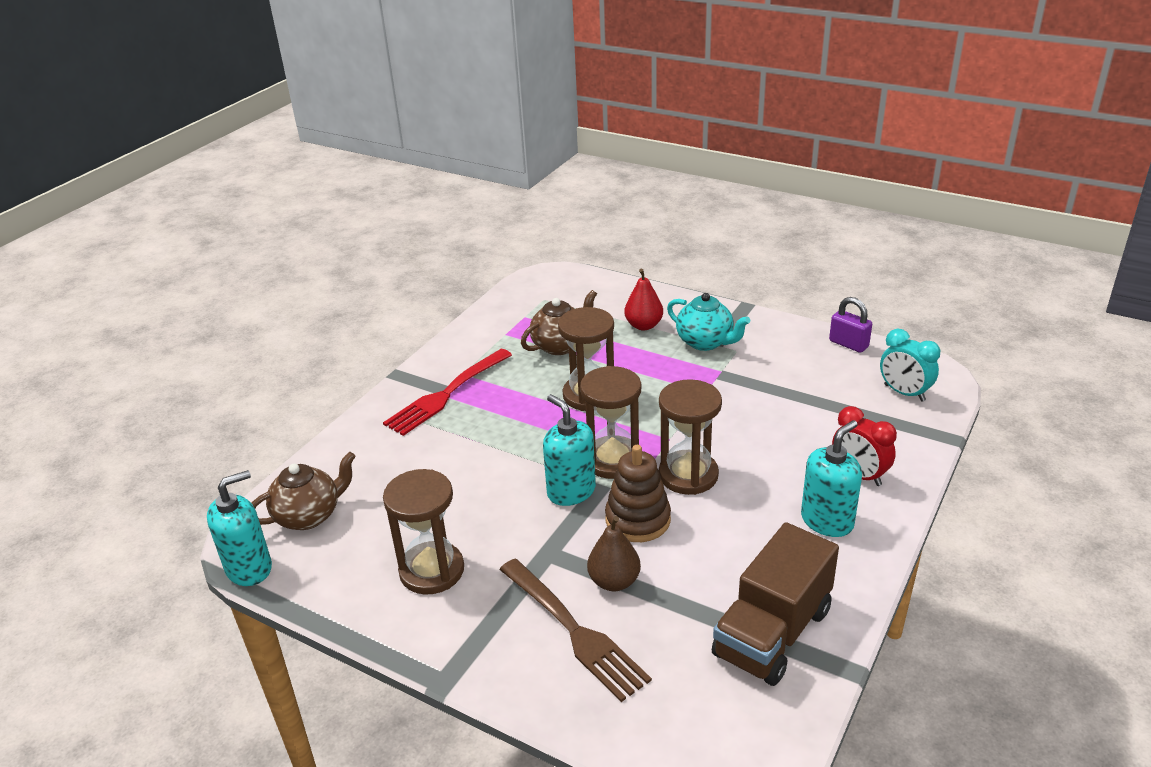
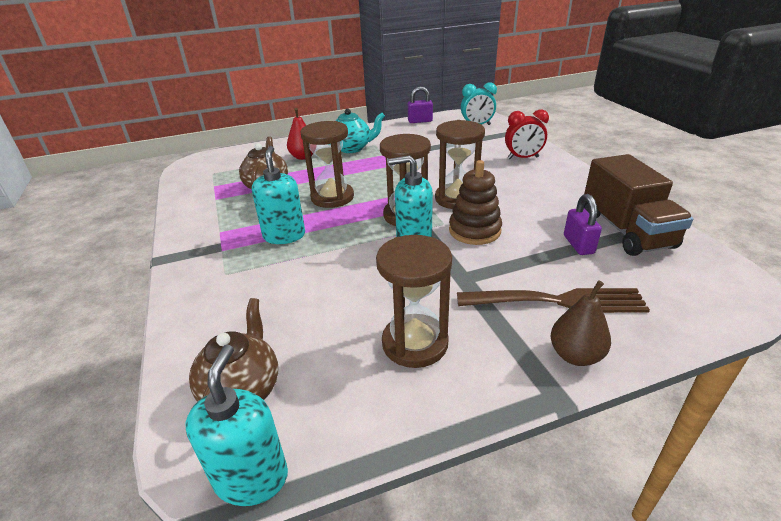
camera: 50 degrees left, 0 degrees up
red fork [383,349,512,436] -> none
brown pear [587,516,641,591] -> brown pear moved to [551,280,611,366]
turquoise soap dispenser [801,420,862,537] -> turquoise soap dispenser moved to [252,146,305,244]
none -> purple padlock [564,194,602,255]

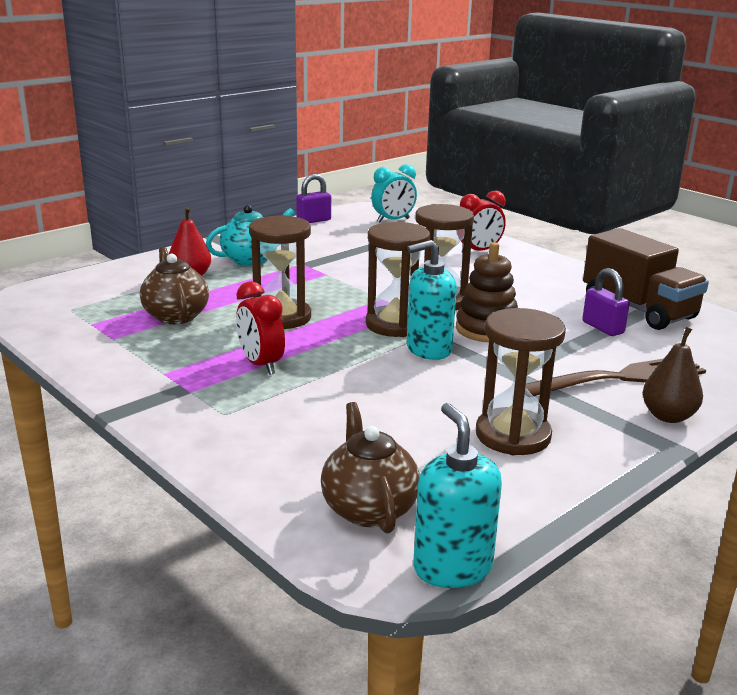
camera: 25 degrees left, 10 degrees down
turquoise soap dispenser [252,146,305,244] -> red clock [236,281,285,375]

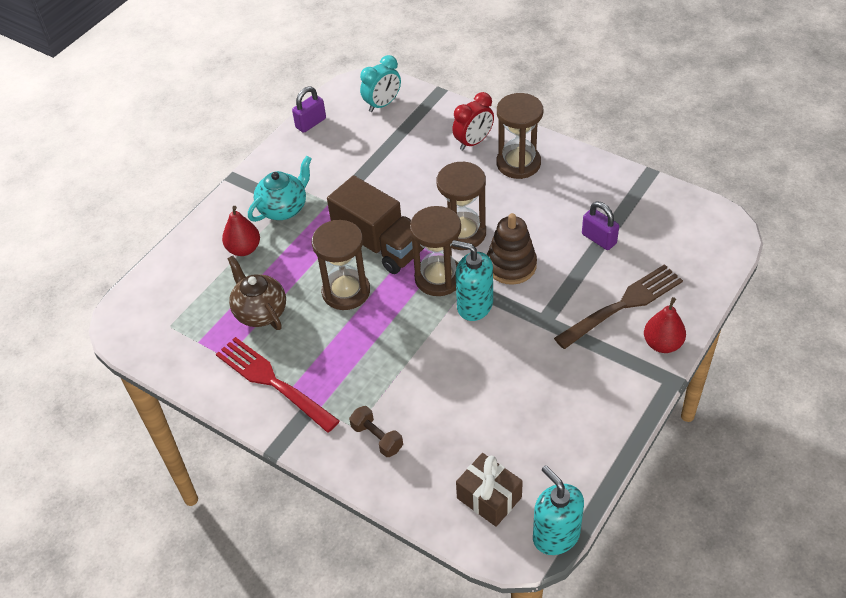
camera: 10 degrees left, 25 degrees up
red clock [236,281,285,375] -> none
brown teapot [321,402,420,533] -> brown gift [456,453,523,527]
turquoise soap dispenser [407,240,457,360] -> turquoise soap dispenser turned 60 degrees clockwise [452,240,493,321]
brown hourglass [476,308,566,455] -> brown hourglass moved to [497,93,543,179]
brown truck [583,228,709,330] -> brown truck moved to [327,176,424,274]
brown pear [643,327,703,423] -> red pear [644,297,686,353]
none -> red fork [216,337,340,433]
none -> brown dumbbell [349,406,403,457]

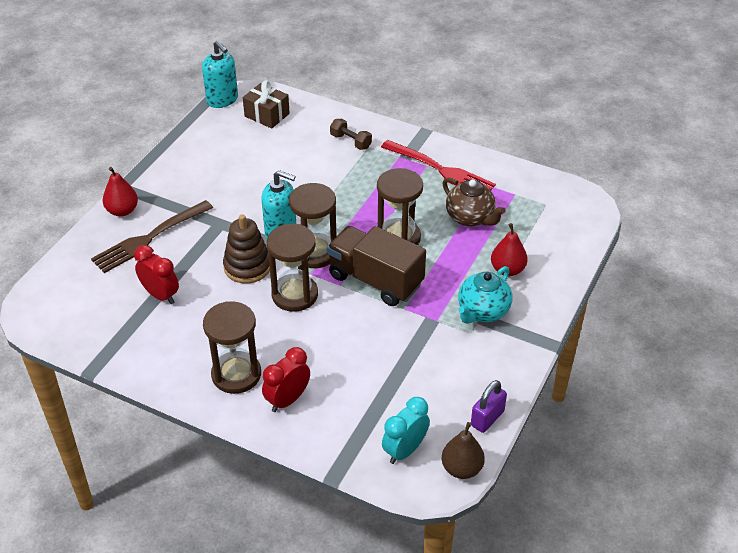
camera: 170 degrees right, 5 degrees down
purple padlock [582,202,619,250] -> red clock [134,245,179,304]
none -> brown pear [442,422,485,479]

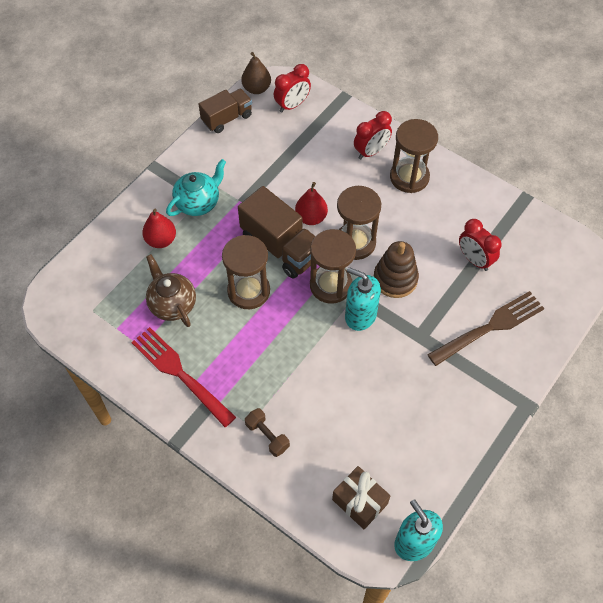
camera: 170 degrees left, 15 degrees up
red pear [103,167,138,217] -> red pear moved to [295,182,328,225]
turquoise clock [382,397,430,464] -> red clock [274,64,311,112]
purple padlock [471,380,507,433] -> brown truck [198,89,252,133]

